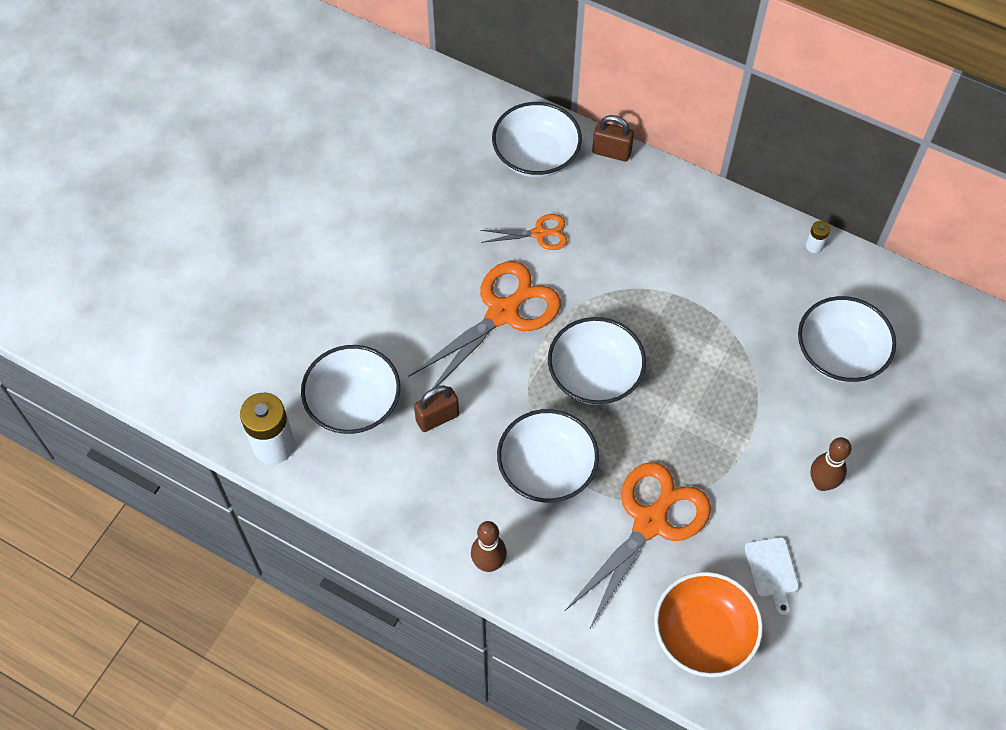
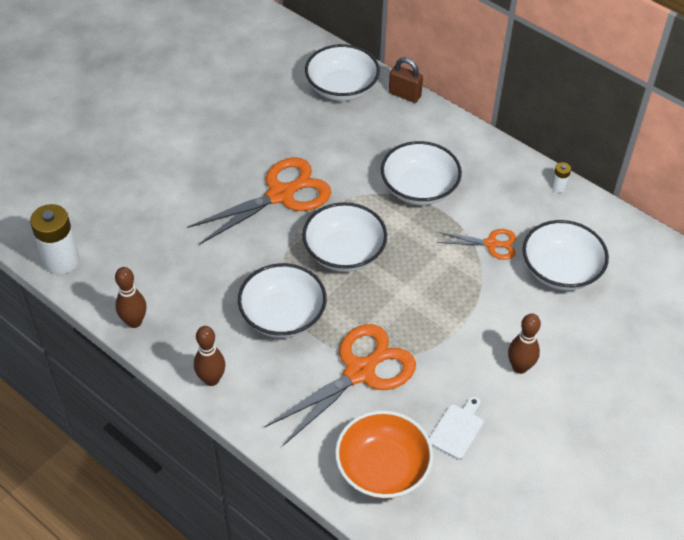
camera: 10 degrees right, 10 degrees down
white bowl [301,345,400,434] -> white bowl moved to [381,141,462,205]
brown padlock [414,385,459,432] -> none
orange scissors [480,214,567,250] -> orange scissors moved to [438,229,516,260]
white cutting board [745,537,799,616] -> white cutting board turned 150 degrees counterclockwise [429,396,483,459]
none -> brown bowling pin [115,267,147,328]

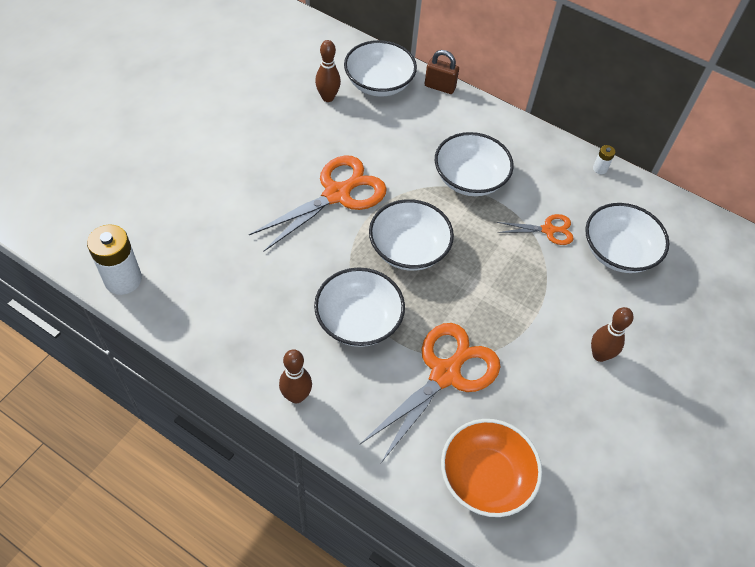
camera: 10 degrees left, 5 degrees up
brown bowling pin [115,267,147,328] -> brown bowling pin moved to [315,40,341,102]
white cutting board [429,396,483,459] -> none

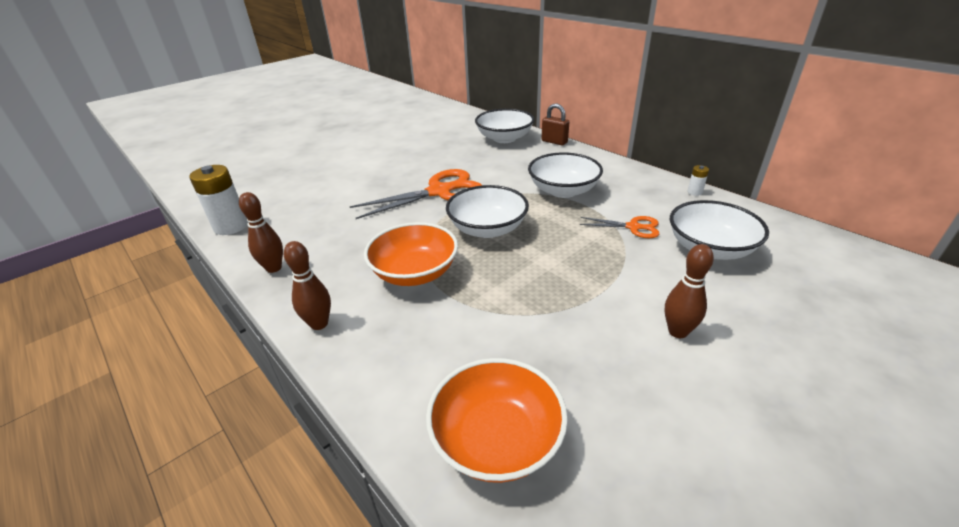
camera: 20 degrees right, 20 degrees down
white bowl [314,268,405,347] -> orange bowl [364,222,458,286]
brown bowling pin [315,40,341,102] -> brown bowling pin moved to [239,192,283,273]
orange scissors [360,323,500,463] -> none

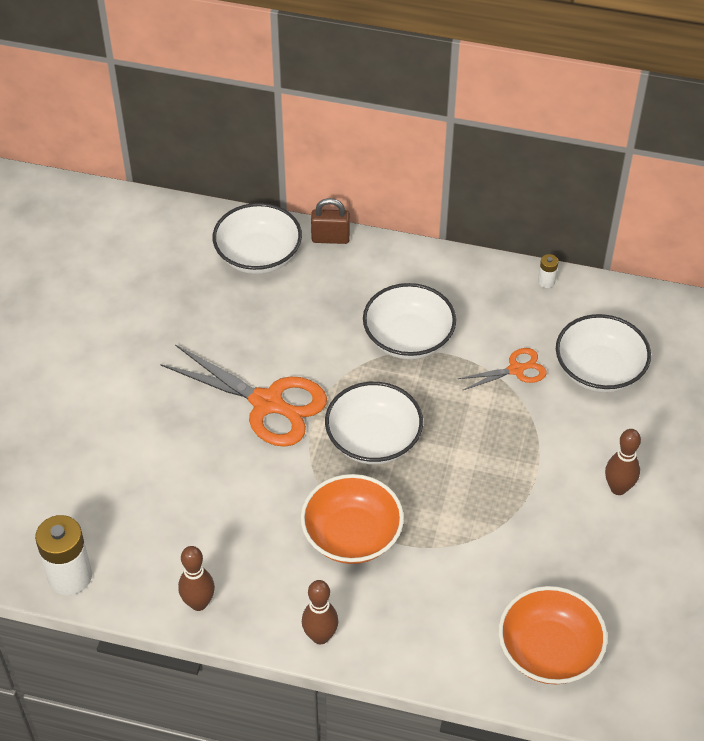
camera: 35 degrees left, 15 degrees up
orange scissors [349,169,482,219] -> orange scissors turned 90 degrees clockwise [160,345,327,447]

